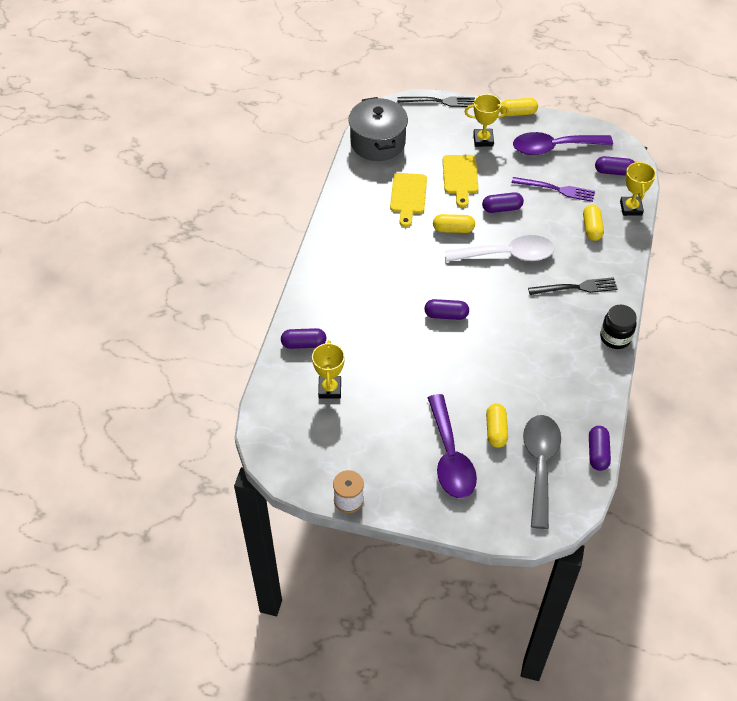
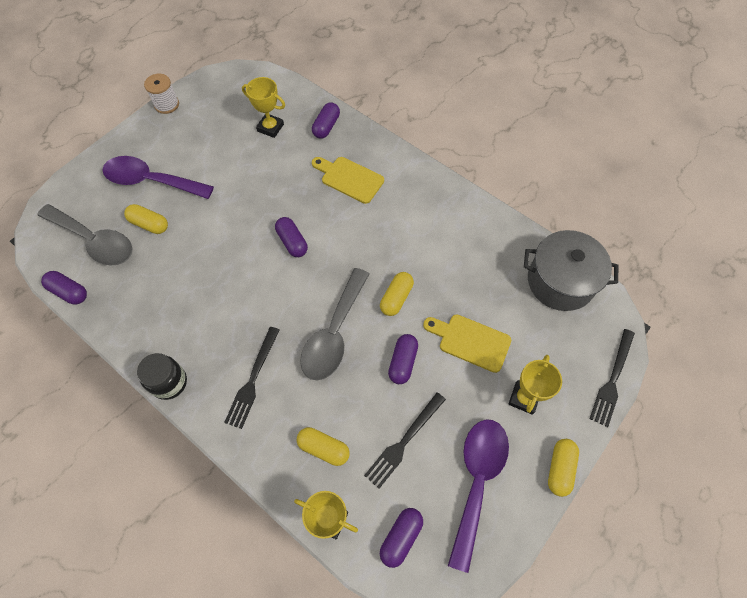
camera: 115 degrees right, 10 degrees up
yellow cutting board [390,173,427,227] -> yellow cutting board moved to [312,157,384,204]
purple capsule [424,299,469,320] -> purple capsule turned 60 degrees counterclockwise [275,217,308,257]
white spoon [445,235,555,262] -> grey spoon [300,268,369,381]
purple fork [512,177,595,202] -> black fork [364,393,446,489]

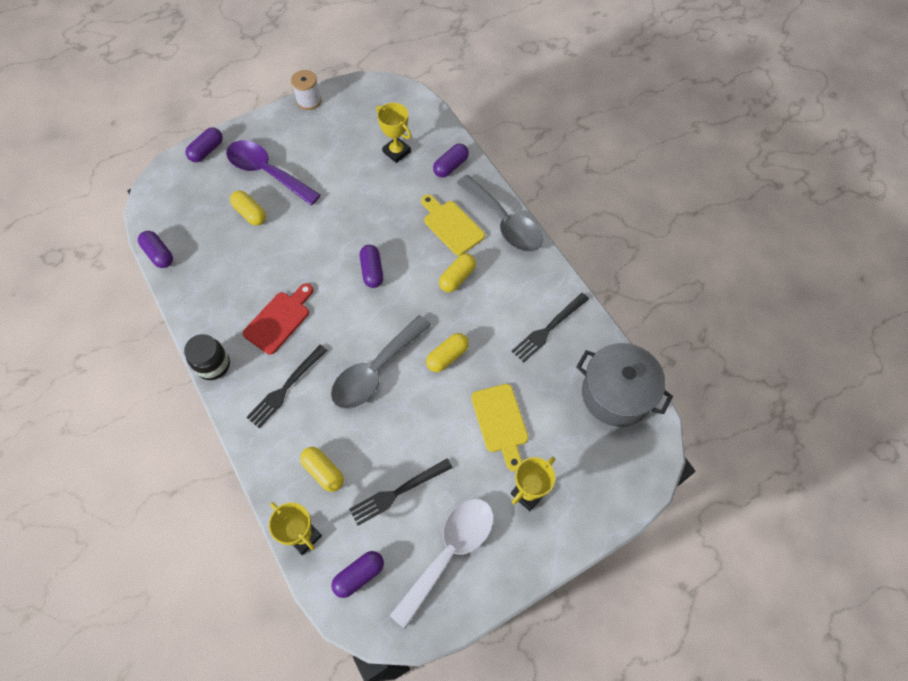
camera: 20 degrees right, 0 degrees up
grey spoon [37,204,133,266] -> grey spoon moved to [457,175,543,252]
purple capsule [388,334,418,384] -> purple capsule moved to [186,127,223,162]
yellow cutting board [423,314,511,373] -> yellow cutting board turned 150 degrees counterclockwise [471,384,528,471]
purple spoon [448,419,509,573] -> white spoon [389,499,494,629]
yellow capsule [548,439,579,497] -> yellow capsule moved to [439,254,476,292]
black fork [590,329,635,427] -> black fork moved to [512,293,589,363]
none -> red cutting board [243,283,313,354]

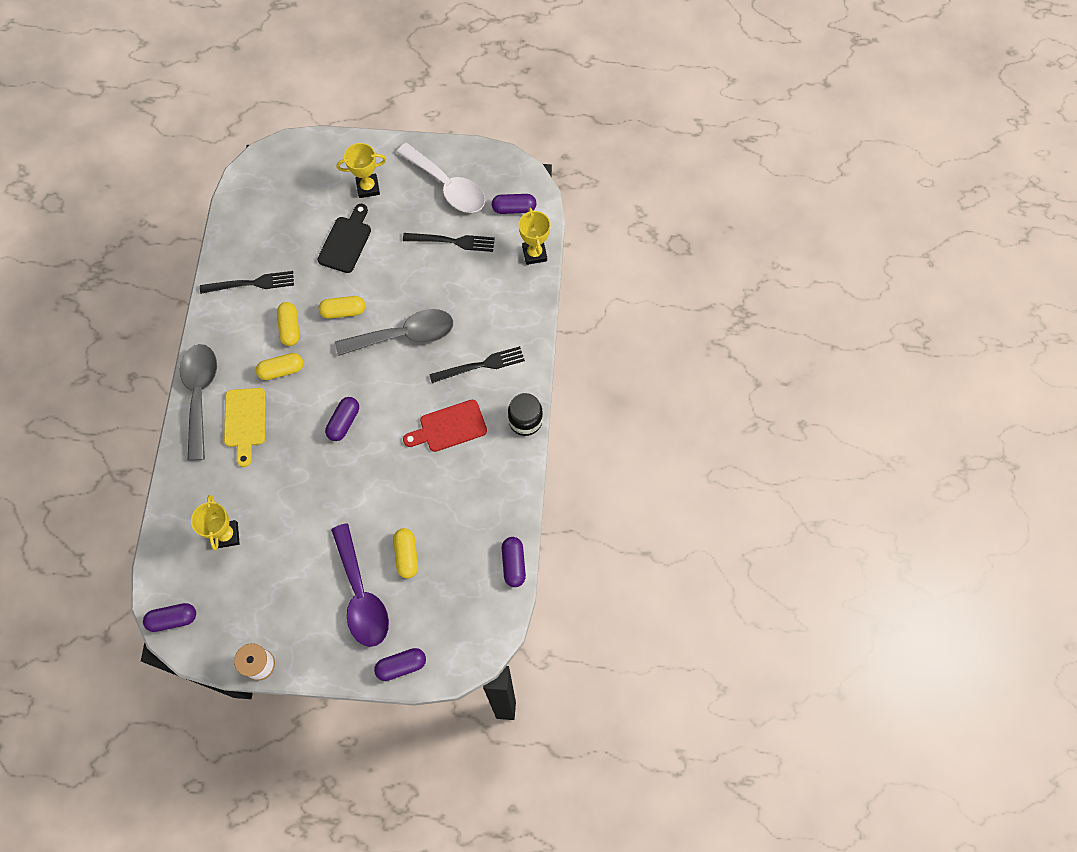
camera: 145 degrees left, 5 degrees up
yellow capsule [300,447,344,492] -> yellow capsule moved to [277,302,300,346]
white spoon [389,499,494,629] -> white spoon turned 120 degrees counterclockwise [397,143,485,213]
purple capsule [433,144,469,178] -> purple capsule moved to [143,603,196,632]
yellow cutting board [471,384,528,471] -> black cutting board [317,204,371,273]
grey pot [576,343,673,427] -> none

